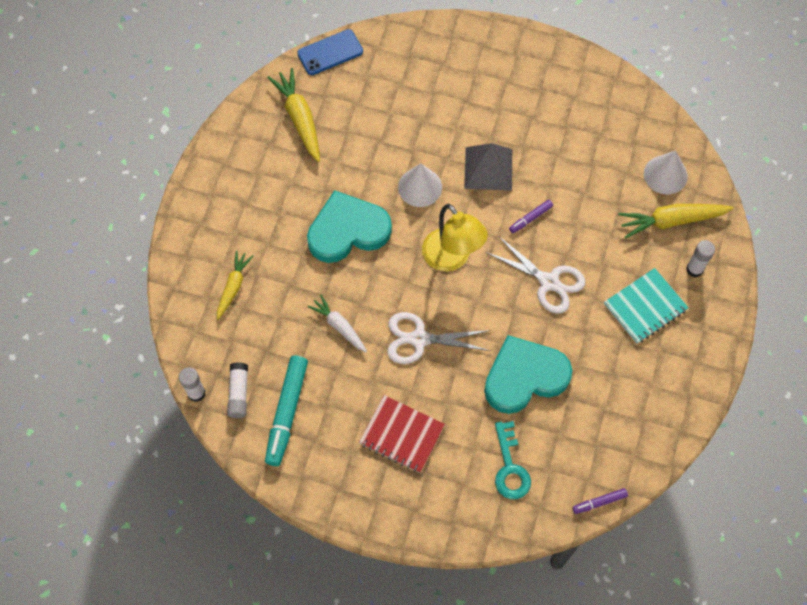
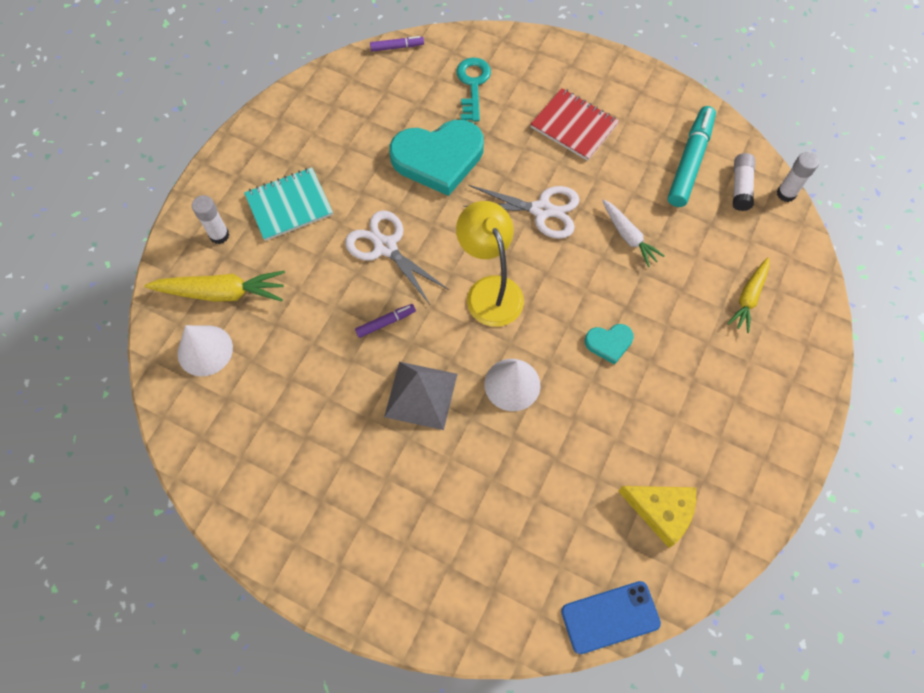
camera: 170 degrees left, 0 degrees up
yellow carrot [267,68,320,162] -> yellow cheese [618,486,696,548]
turquoise heart [307,190,392,263] -> turquoise heart [585,324,634,365], size x0.46

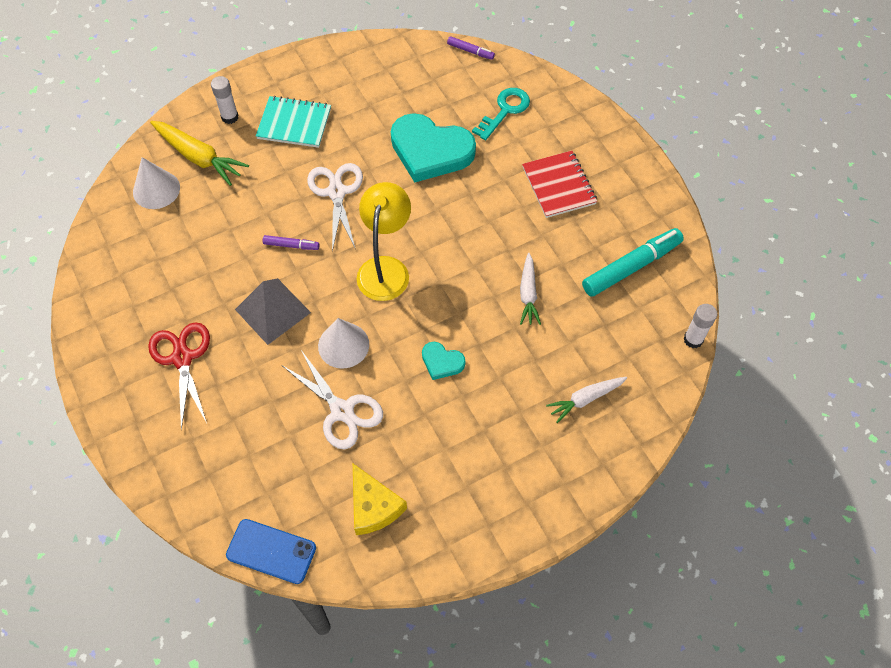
camera: 35 degrees right, 5 degrees down
white scissors [464,185,579,239] -> white scissors moved to [283,350,383,449]
yellow carrot [727,257,770,333] -> white carrot [546,377,627,423]
white glue stick [733,153,755,211] -> none
none -> red scissors [148,322,210,431]

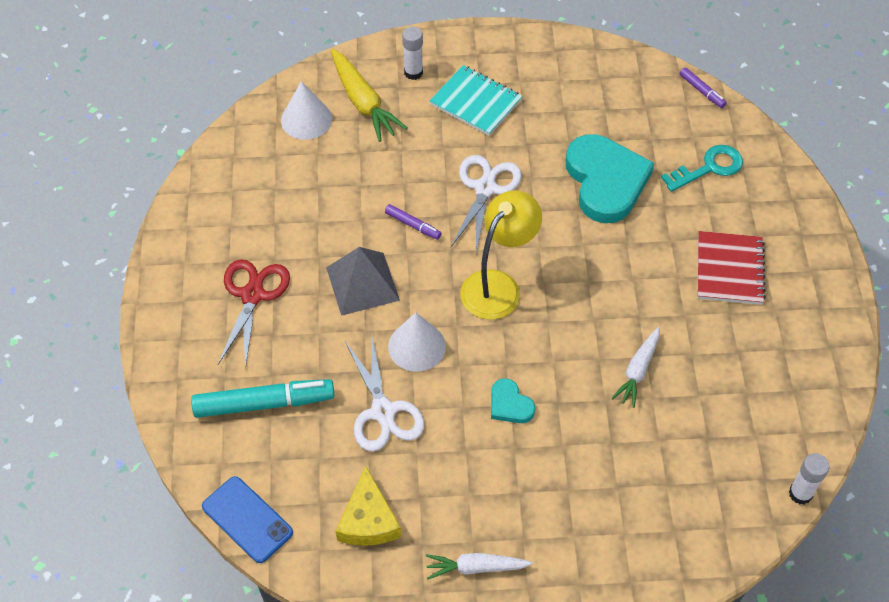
camera: 25 degrees right, 5 degrees down
turquoise heart [391,113,476,183] -> turquoise heart turned 150 degrees counterclockwise [566,134,654,223]
white carrot [546,377,627,423] -> white carrot moved to [426,553,533,580]
turquoise marker [582,228,684,297] -> turquoise marker moved to [191,379,335,418]

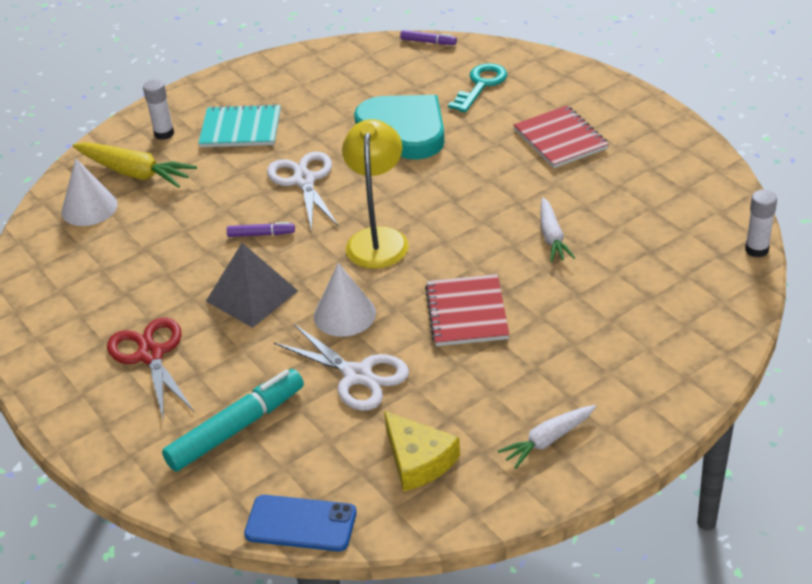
camera: 30 degrees left, 15 degrees down
turquoise heart [491,378,535,423] -> red notebook [425,274,509,346]

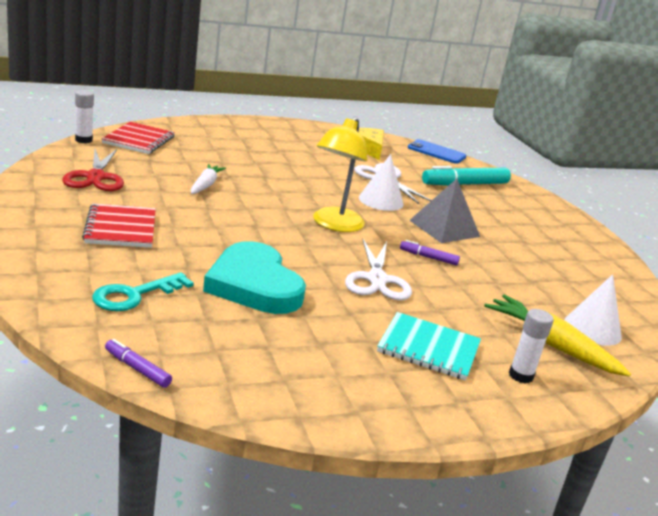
camera: 170 degrees left, 15 degrees down
red scissors [107,318,194,422] -> red scissors moved to [62,149,124,191]
red notebook [425,274,509,346] -> red notebook moved to [102,122,175,154]
white carrot [498,405,596,469] -> none

